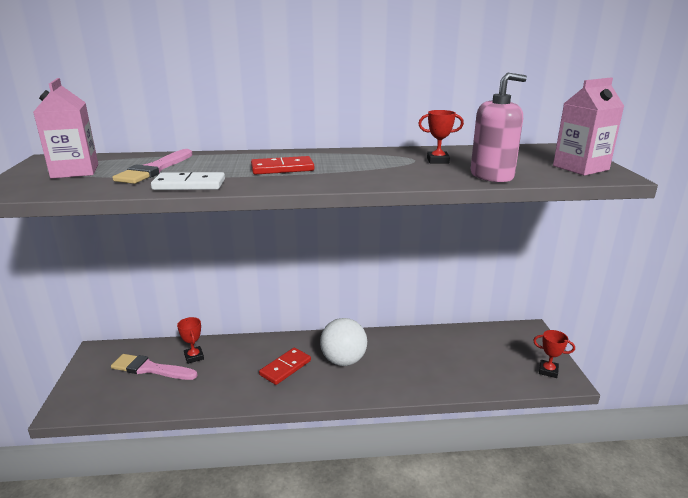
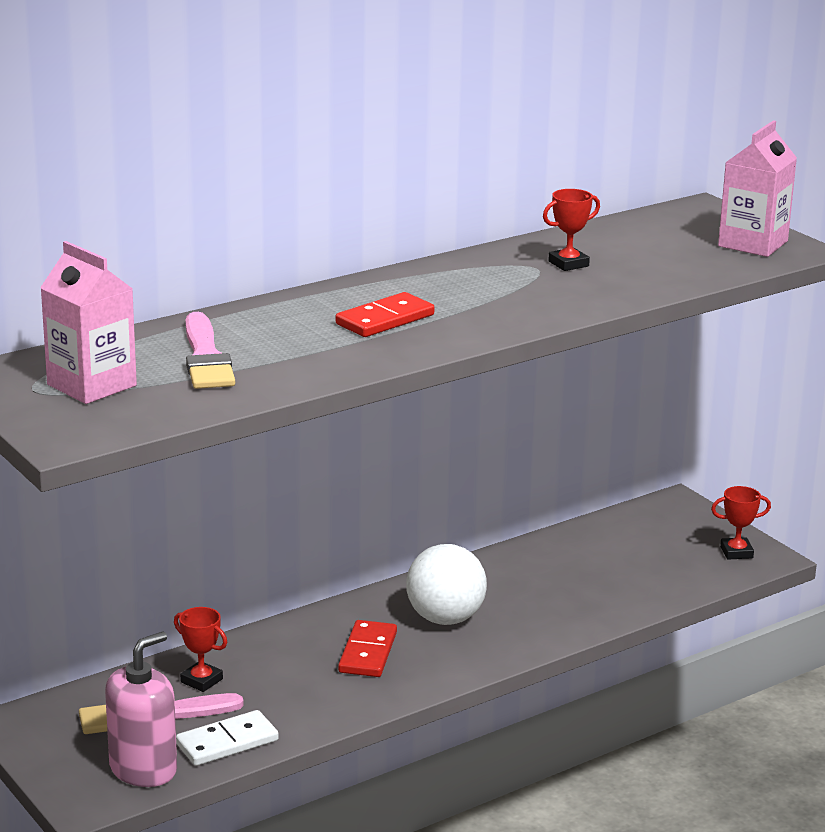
camera: 30 degrees left, 0 degrees up
white domino [151,172,225,190] -> white domino moved to [176,710,279,766]
pink soap dispenser [471,73,527,182] -> pink soap dispenser moved to [105,632,177,787]

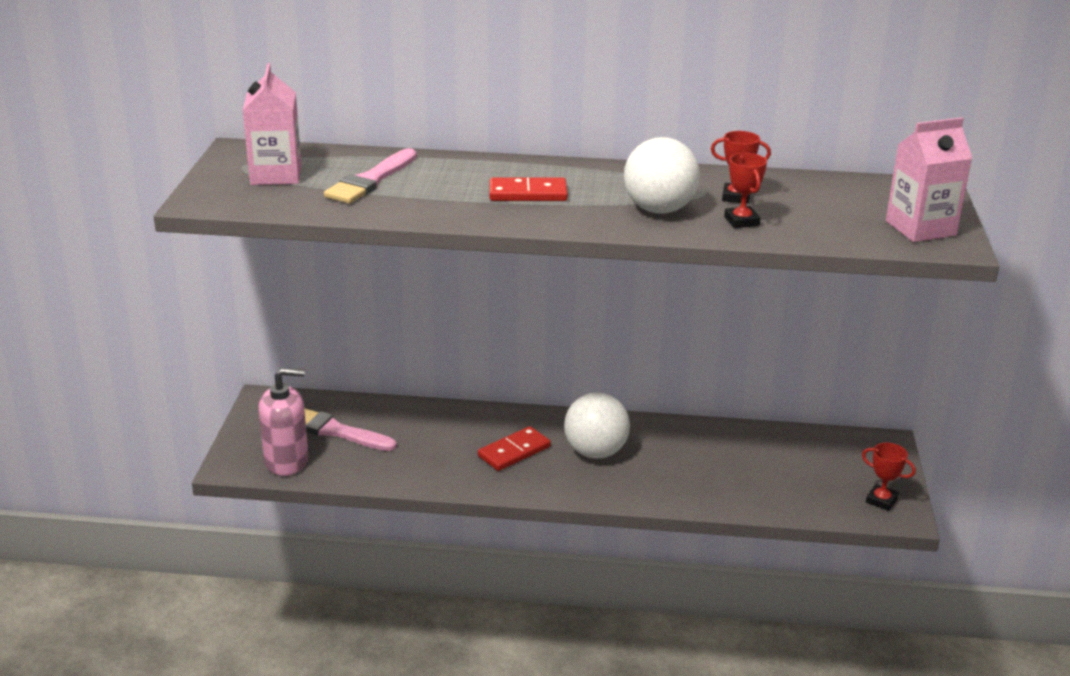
camera: 40 degrees right, 5 degrees up
red trophy [174,607,227,692] -> red trophy moved to [724,153,767,228]
white domino [176,710,279,766] -> none
none -> white ball [624,137,700,214]

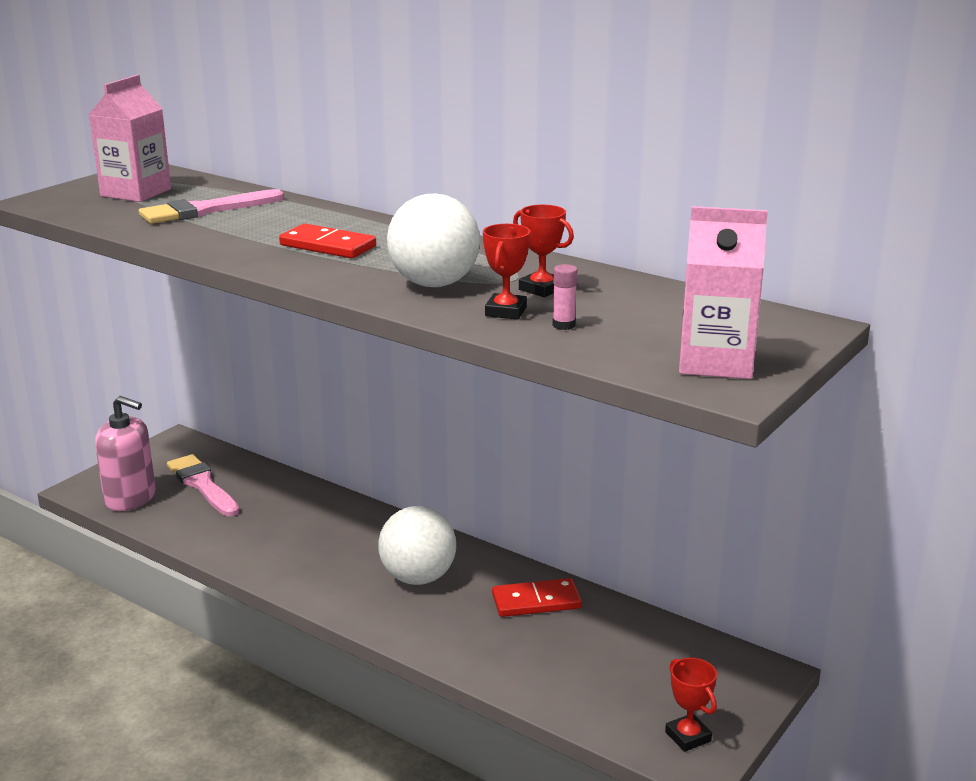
camera: 30 degrees right, 5 degrees down
red domino [478,426,551,471] -> red domino moved to [492,578,582,617]
none -> pink glue stick [552,264,578,330]

